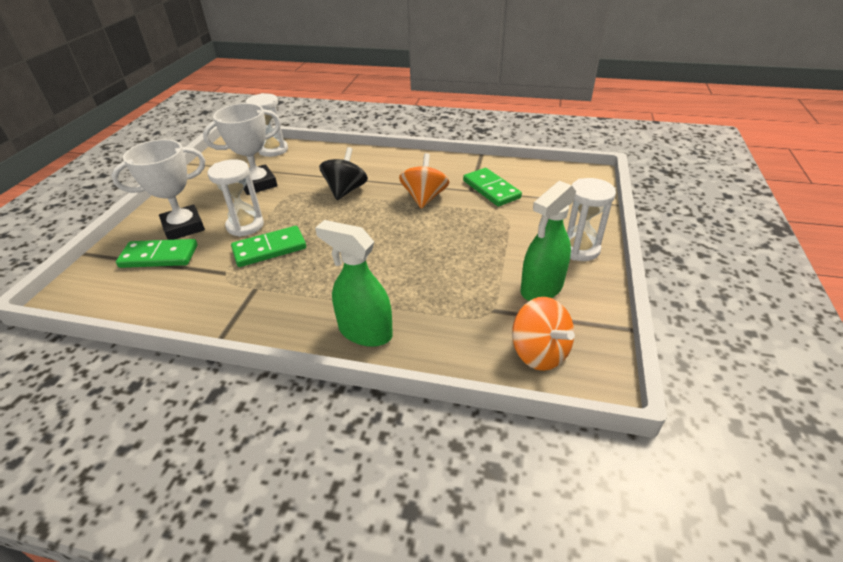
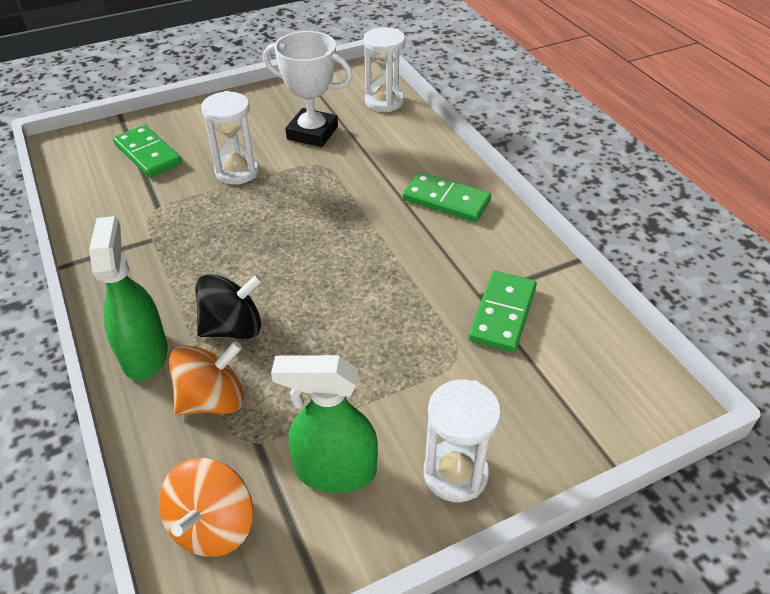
camera: 50 degrees right, 5 degrees up
white trophy [111,139,205,240] -> none
green domino [231,226,306,267] -> green domino moved to [402,172,491,222]
black spinning top [319,147,368,200] -> black spinning top moved to [195,274,263,339]
orange spinning top [399,153,450,209] -> orange spinning top moved to [169,341,244,415]

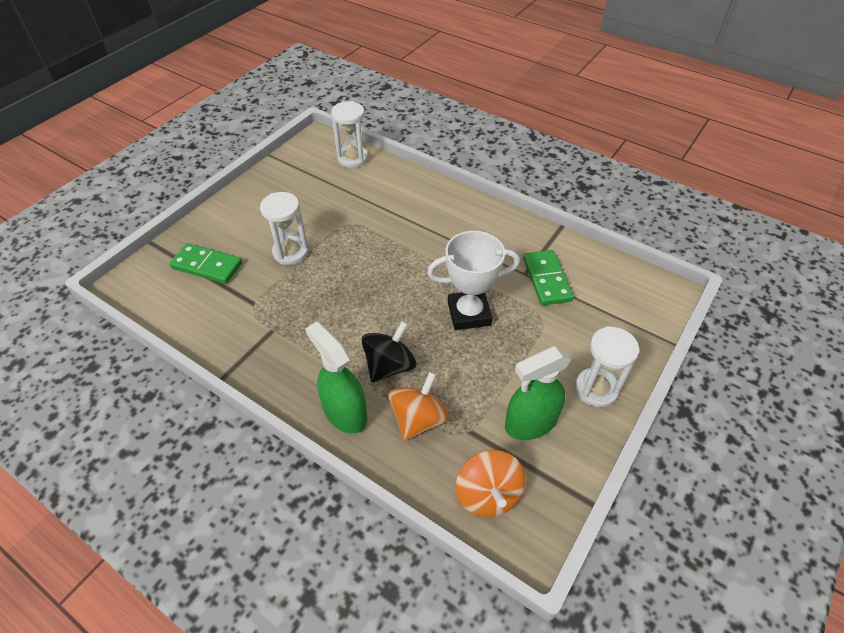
camera: 30 degrees left, 5 degrees up
white trophy [263,31,353,147] -> white trophy moved to [427,231,520,330]
green domino [402,172,491,222] -> none

